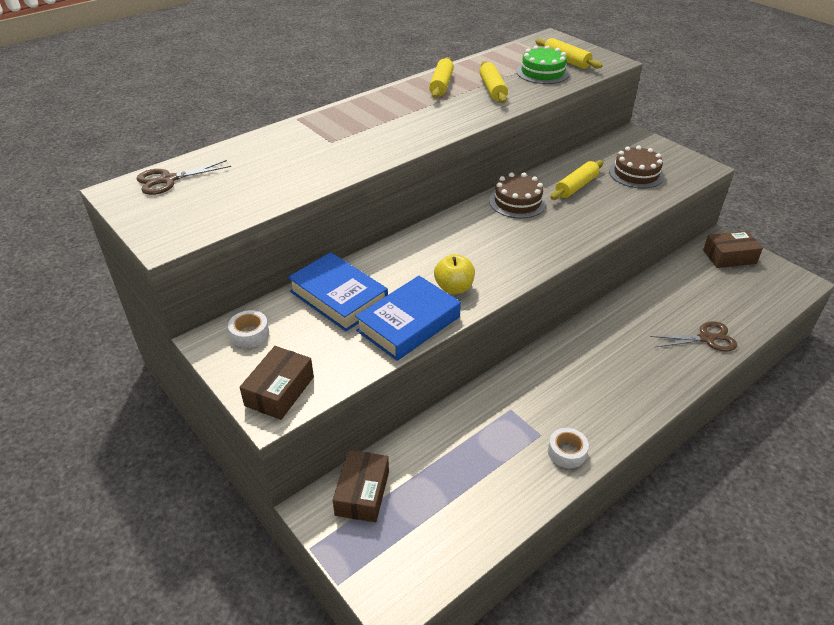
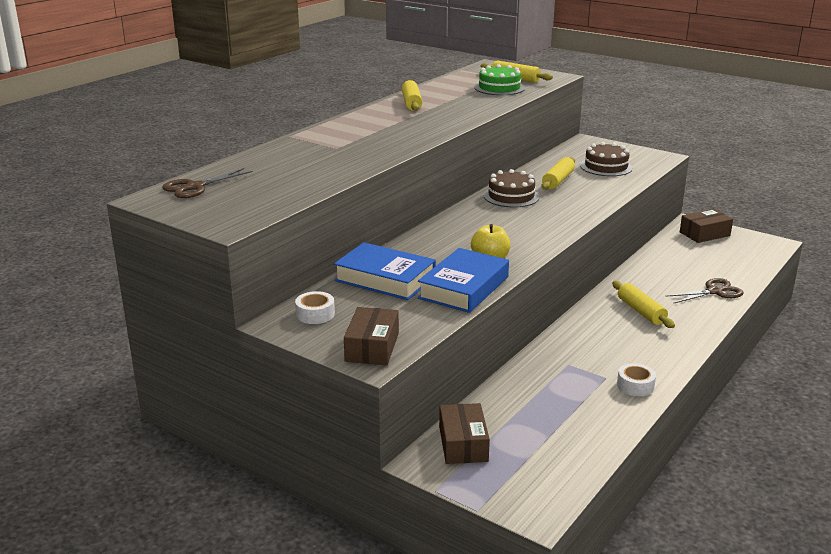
camera: 15 degrees left, 15 degrees down
yellow rolling pin [479,61,508,103] -> yellow rolling pin moved to [612,281,675,328]

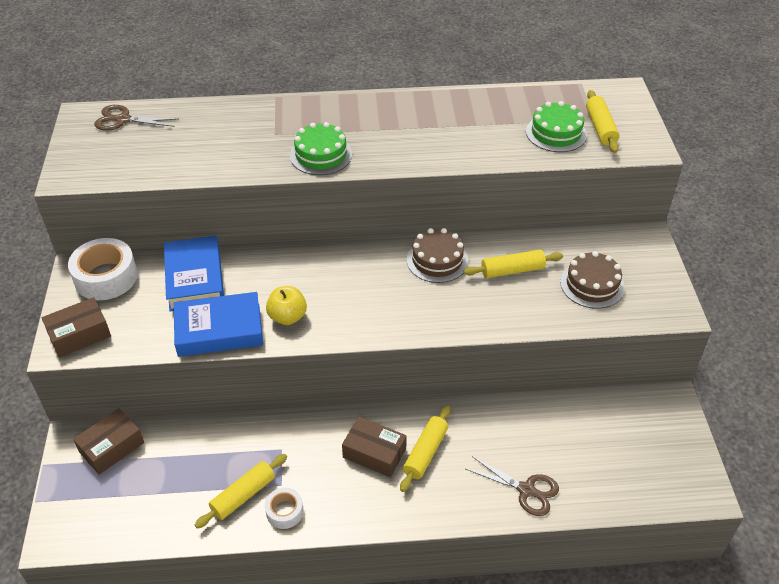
camera: 50 degrees right, 20 degrees up
white tape [295,291,335,324] -> white tape [68,238,138,300], size x1.84
yellow rolling pin [402,80,422,111] -> yellow rolling pin moved to [195,454,287,529]
brown box [680,209,733,243] -> brown box moved to [342,417,407,477]
none -> green cake [290,122,352,175]

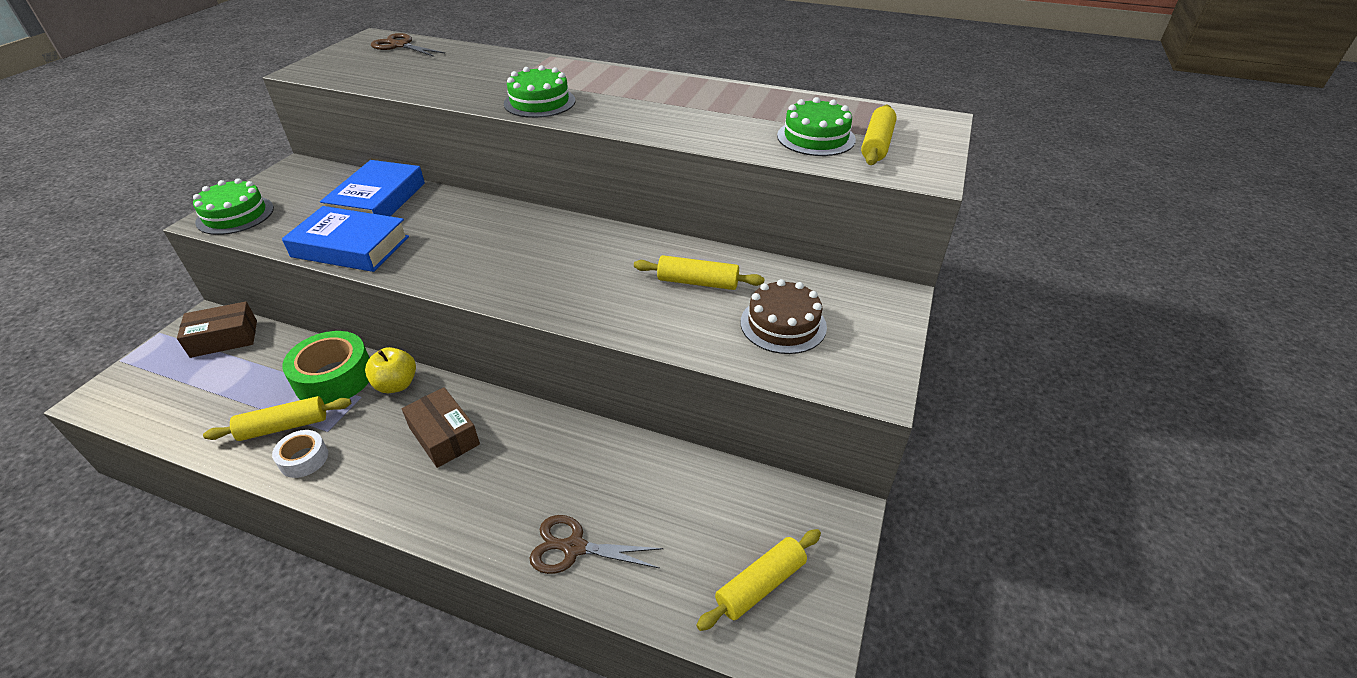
camera: 25 degrees right, 5 degrees down
brown box [41,297,111,358] -> green cake [193,178,274,235]
white tape [68,238,138,300] -> none
yellow apple [266,286,307,325] -> yellow apple moved to [365,347,416,393]
yellow rolling pin [400,405,450,492] -> yellow rolling pin moved to [696,529,821,631]
brown cake [407,228,468,283] -> none
brown scissors [466,456,559,516] -> brown scissors turned 135 degrees clockwise [530,515,664,574]
none -> green tape [282,331,369,404]

